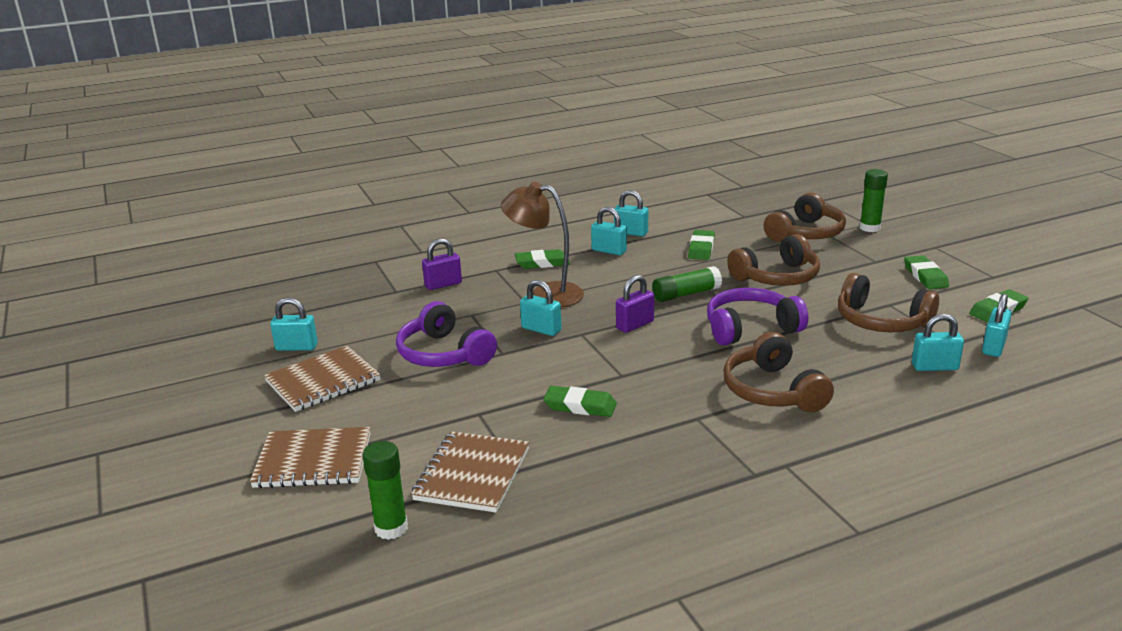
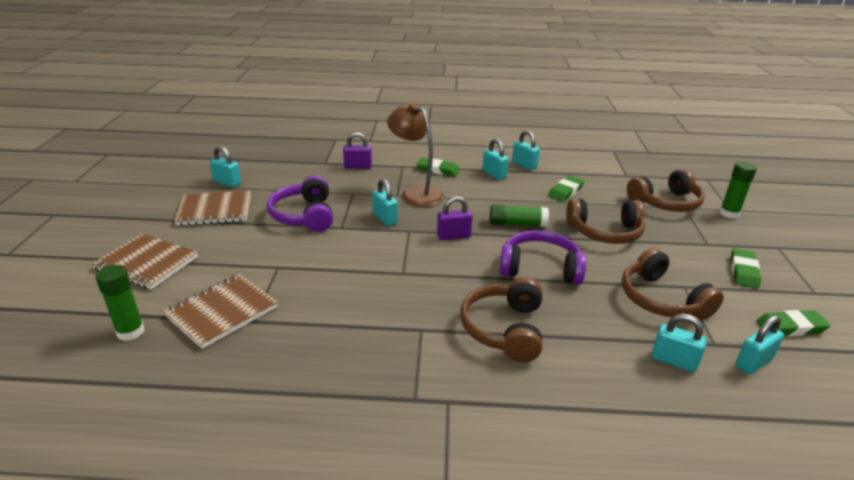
camera: 25 degrees right, 5 degrees up
green eraser [543,386,617,417] -> none

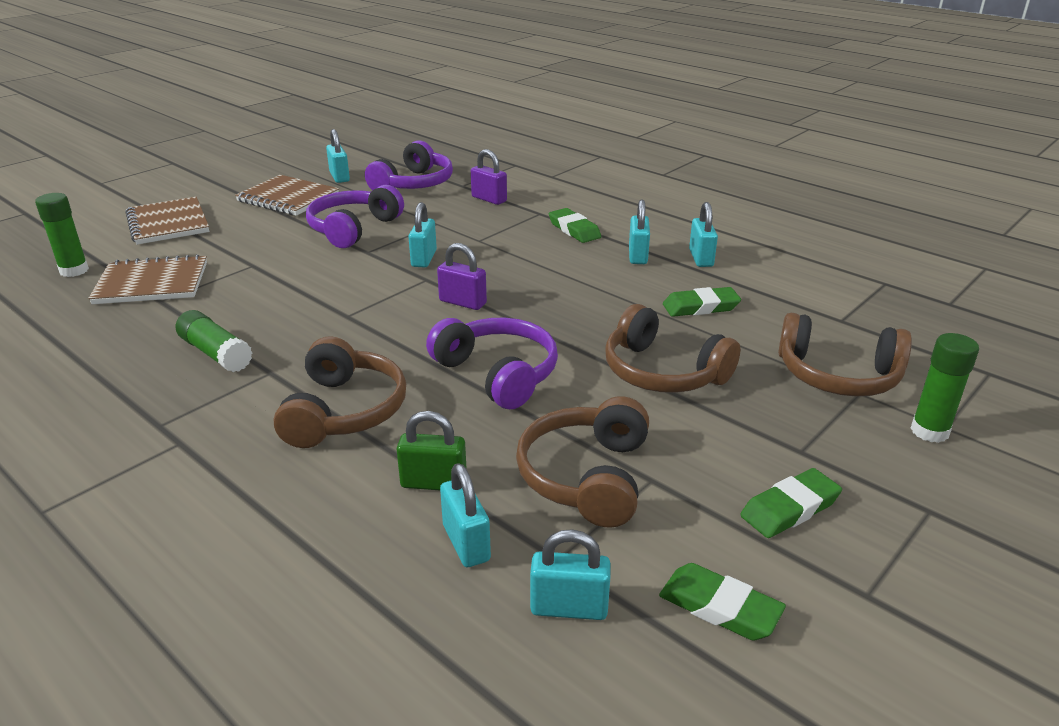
camera: 40 degrees right, 0 degrees up
brown lamp [387,102,444,207] -> none
brown headphones [460,277,542,362] -> brown headphones turned 135 degrees clockwise [274,336,406,448]
green glue stick [490,205,549,227] -> green glue stick moved to [176,310,253,372]
none -> purple headphones [365,140,453,190]
none -> green padlock [396,411,467,490]

